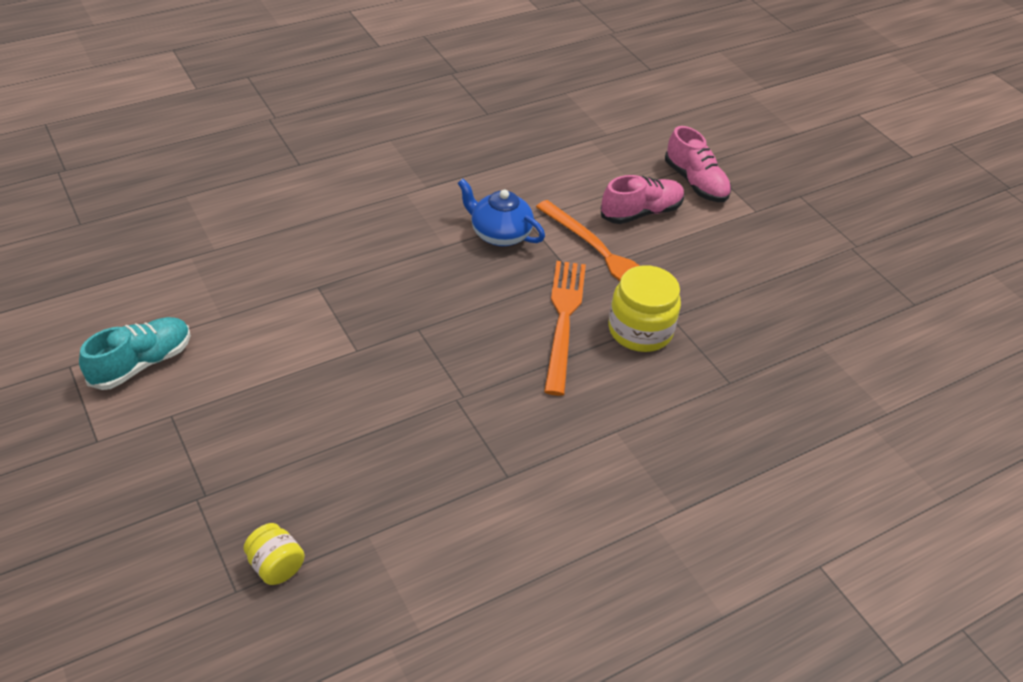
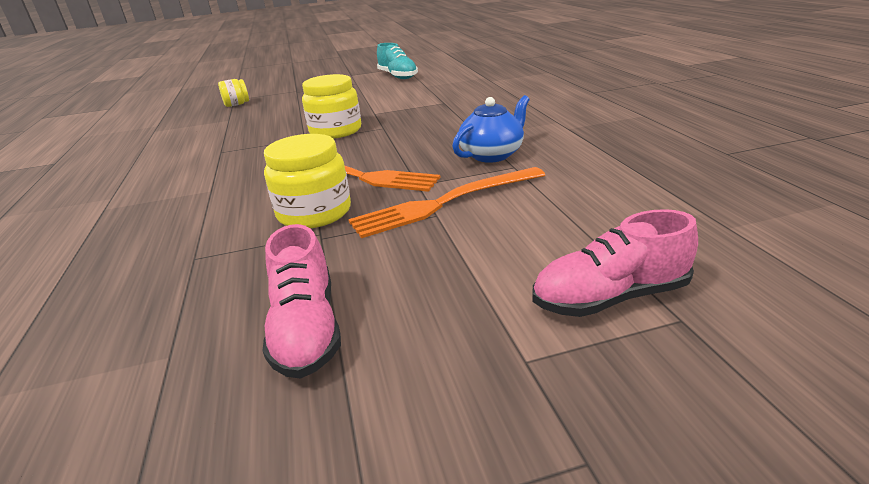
camera: 110 degrees right, 15 degrees down
pink shoe [601,175,685,224] -> pink shoe moved to [263,224,341,379]
none -> yellow jar [302,74,361,139]

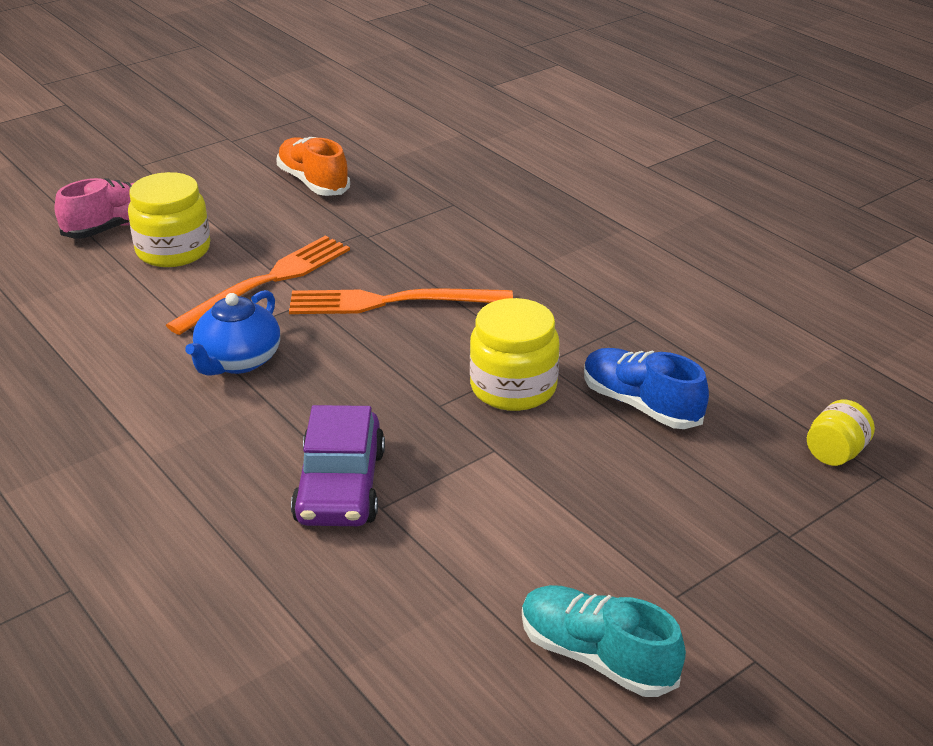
camera: 155 degrees right, 5 degrees up
pink shoe [263,224,341,379] -> orange shoe [276,137,350,196]
yellow jar [264,134,351,229] -> yellow jar moved to [128,172,210,267]
none -> purple car [291,405,385,526]
none -> blue shoe [584,348,709,429]

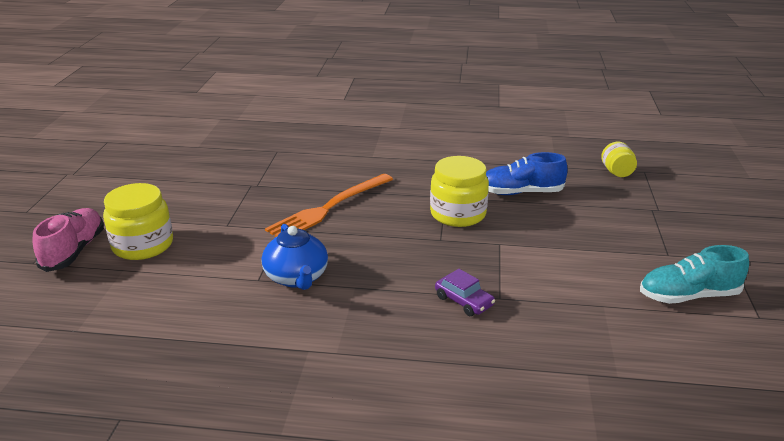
camera: 45 degrees left, 5 degrees down
orange fork [166,235,350,335] -> none
orange shoe [276,137,350,196] -> none
purple car [291,405,385,526] -> purple car [435,269,495,316], size x0.56

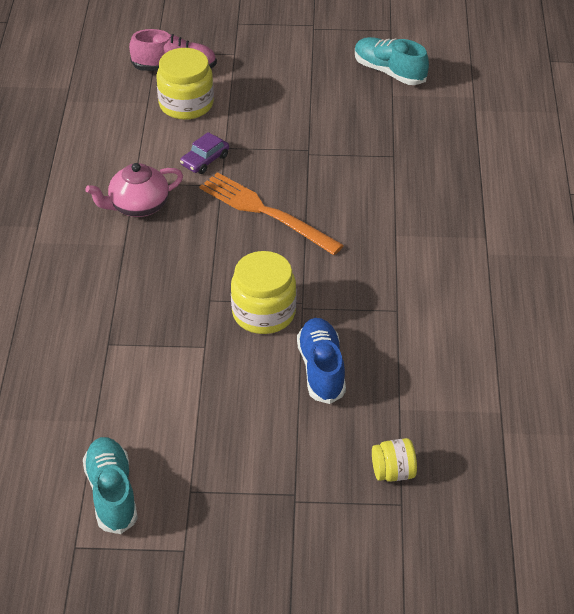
camera: 85 degrees right, 15 degrees up
blue teapot [262,224,328,290] -> pink teapot [85,163,183,217]
purple car [435,269,495,316] -> purple car moved to [180,132,229,174]
none -> turquoise shoe [355,37,429,85]

